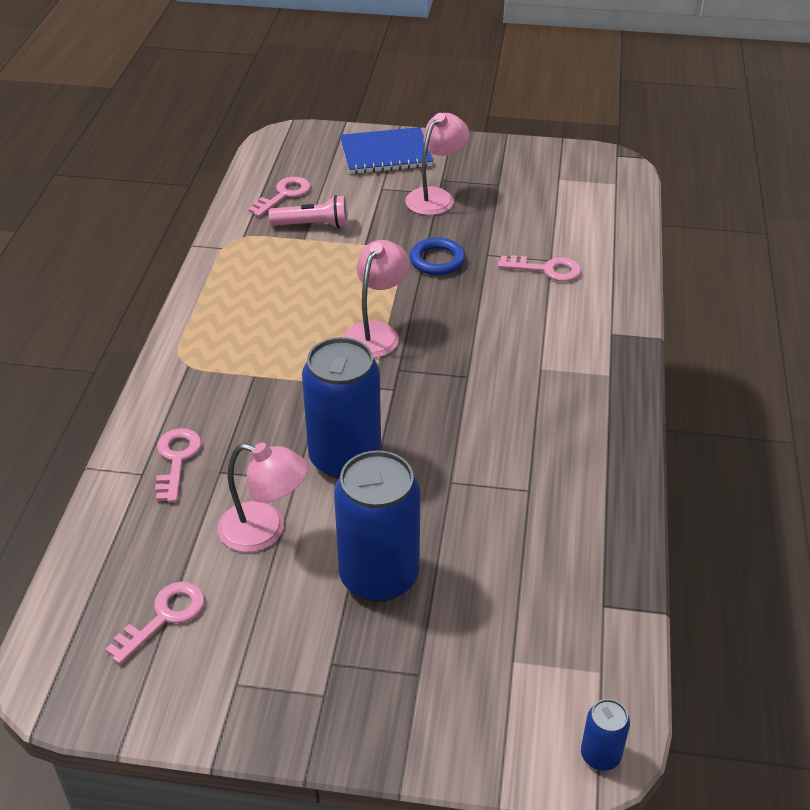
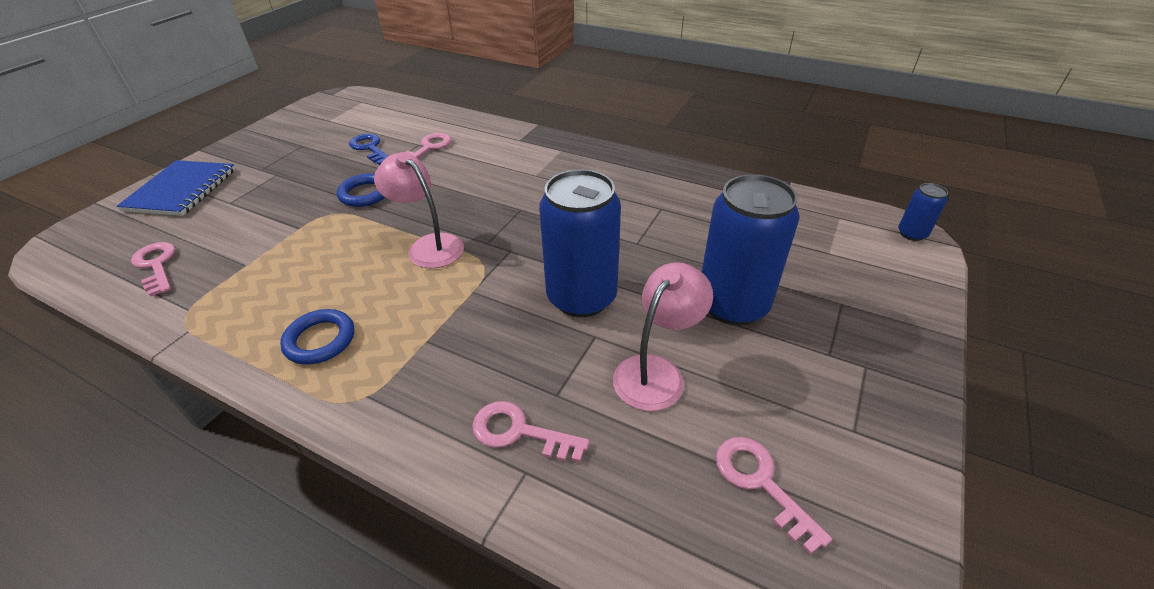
camera: 70 degrees left, 0 degrees up
pink flashlight [269,195,348,228] -> none
pink lamp [405,113,469,215] -> none
none -> blue ring [280,309,354,365]
none -> blue key [349,134,388,165]

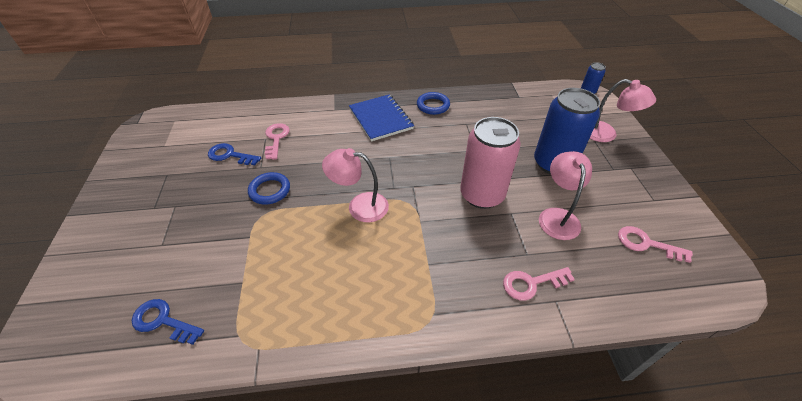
camera: 35 degrees left, 5 degrees up
blue notebook [117,160,235,216] -> blue notebook moved to [349,94,414,142]
pink key [131,242,176,297] -> blue key [132,299,204,345]
blue ring [280,309,354,365] -> blue ring moved to [417,92,450,115]
blue can [539,169,621,317] -> pink can [460,117,521,209]
none -> pink lamp [589,79,656,142]

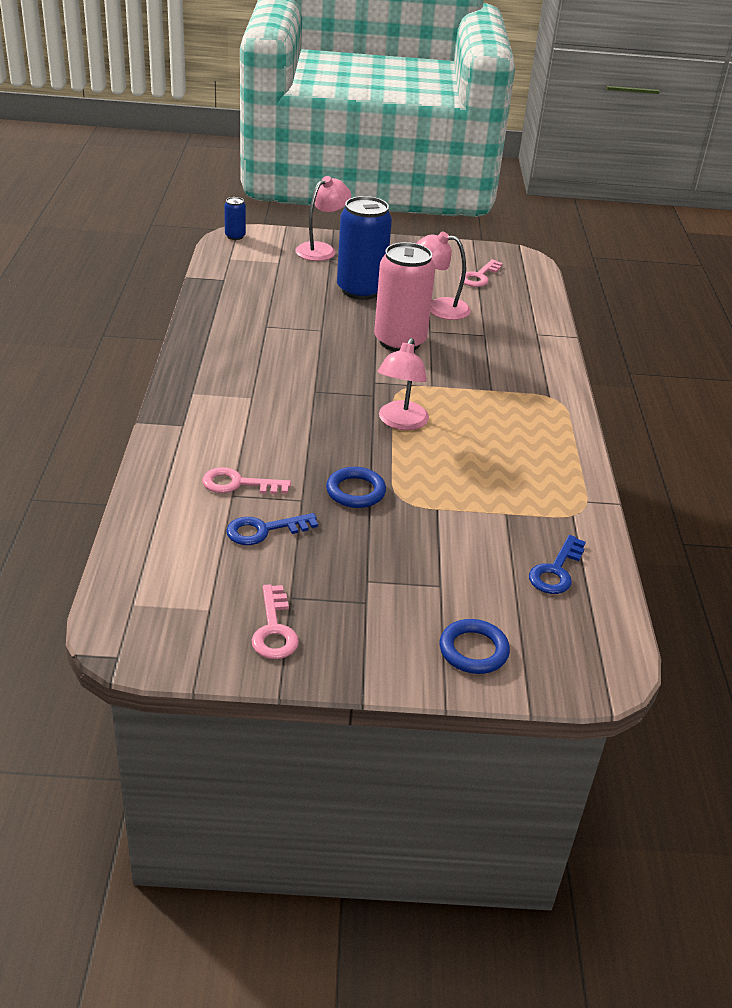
camera: 85 degrees left, 10 degrees down
blue key [208,143,261,165] -> blue key turned 45 degrees clockwise [226,513,318,545]
blue notebook [349,94,414,142] -> none
blue ring [417,92,450,115] -> blue ring moved to [439,619,510,674]
pink key [503,267,575,301] -> pink key moved to [252,584,299,659]

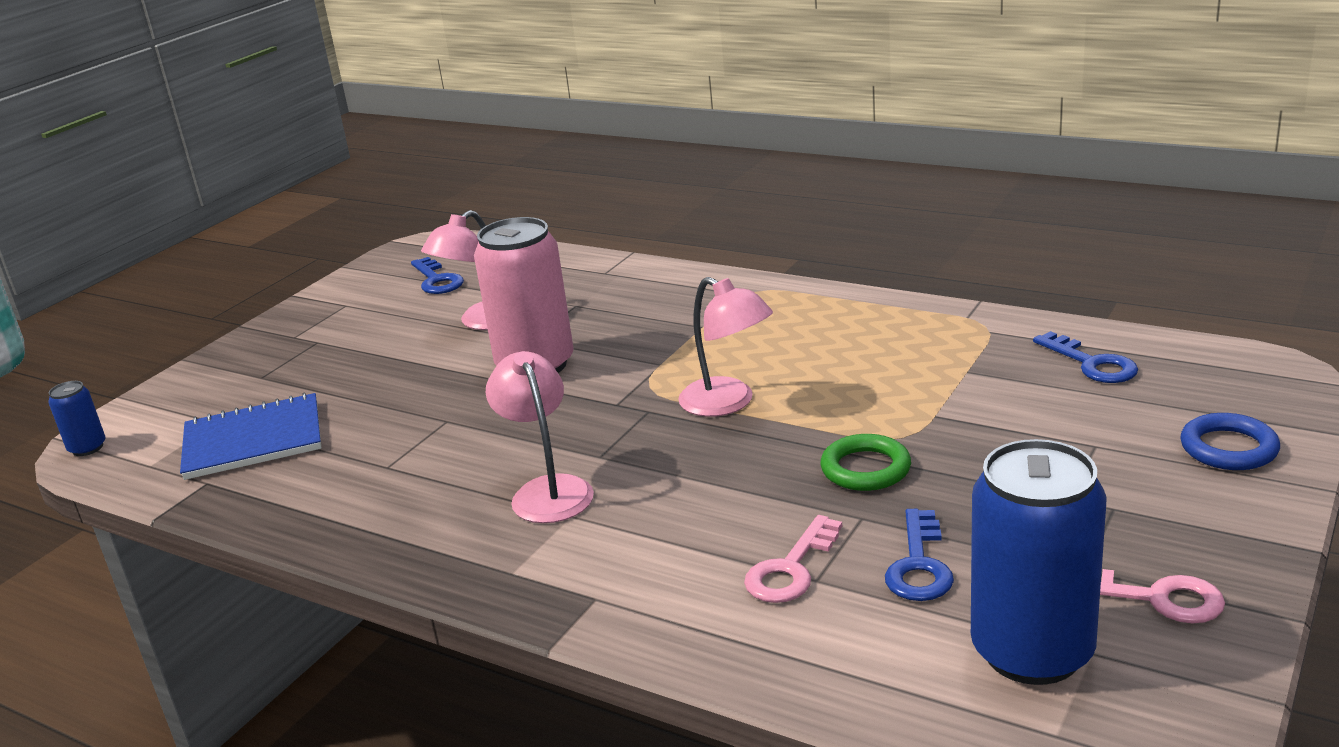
camera: 55 degrees left, 10 degrees down
pink lamp [295,176,351,261] -> pink lamp moved to [486,351,594,523]
blue ring [326,467,386,508] -> green ring [820,434,911,491]
blue can [337,196,392,300] -> blue can moved to [971,439,1106,685]
pink key [459,259,503,287] -> blue key [411,257,464,294]
none -> blue notebook [180,393,321,480]

